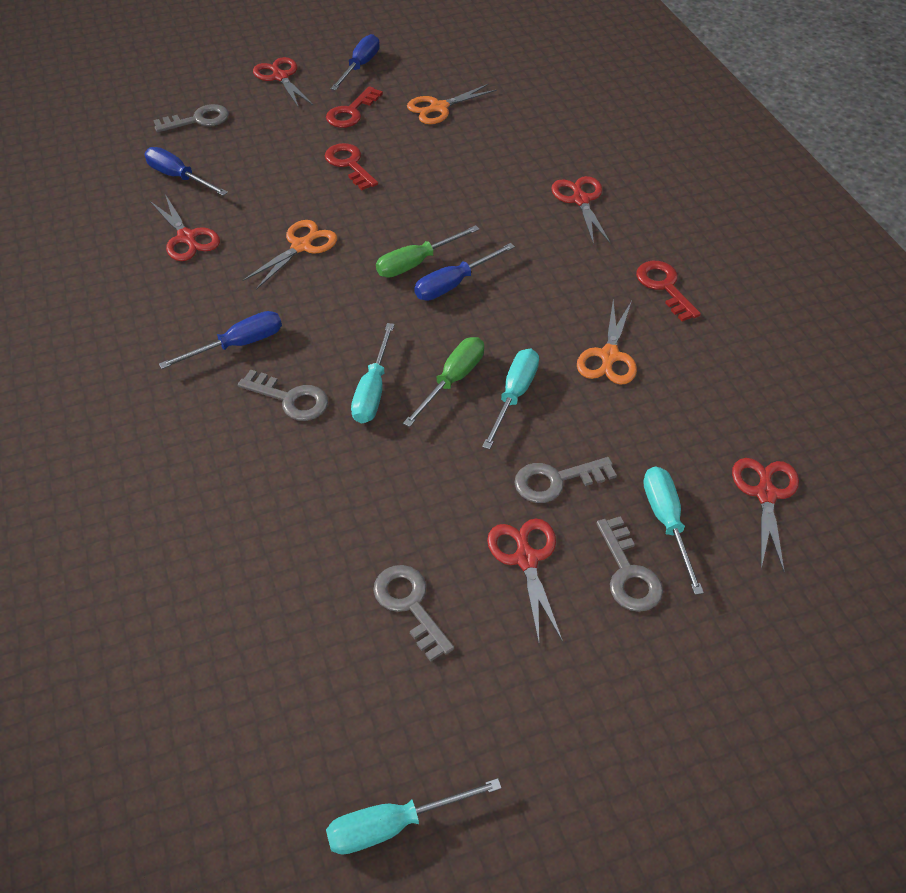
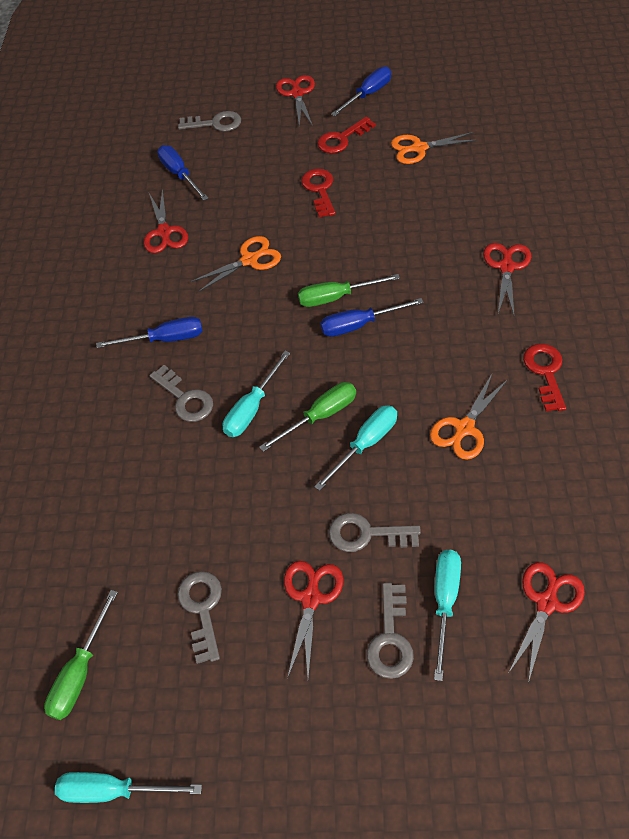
camera: 25 degrees right, 5 degrees up
none -> green screwdriver [44,590,118,720]

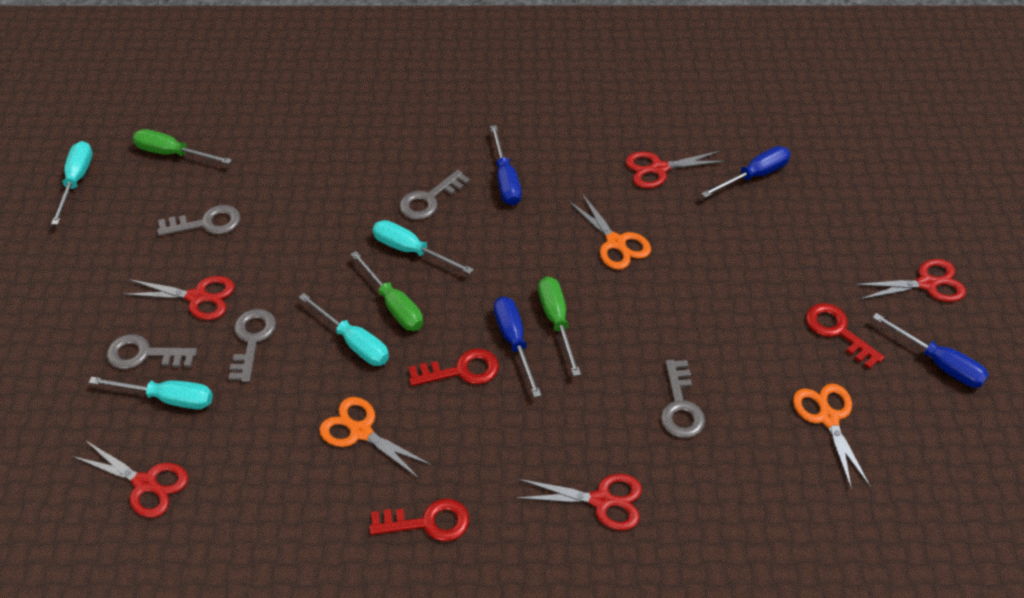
camera: 85 degrees right, 5 degrees down
grey key [178,111,241,132] -> grey key moved to [661,360,705,438]
red key [301,169,336,217] -> red key moved to [409,349,499,386]

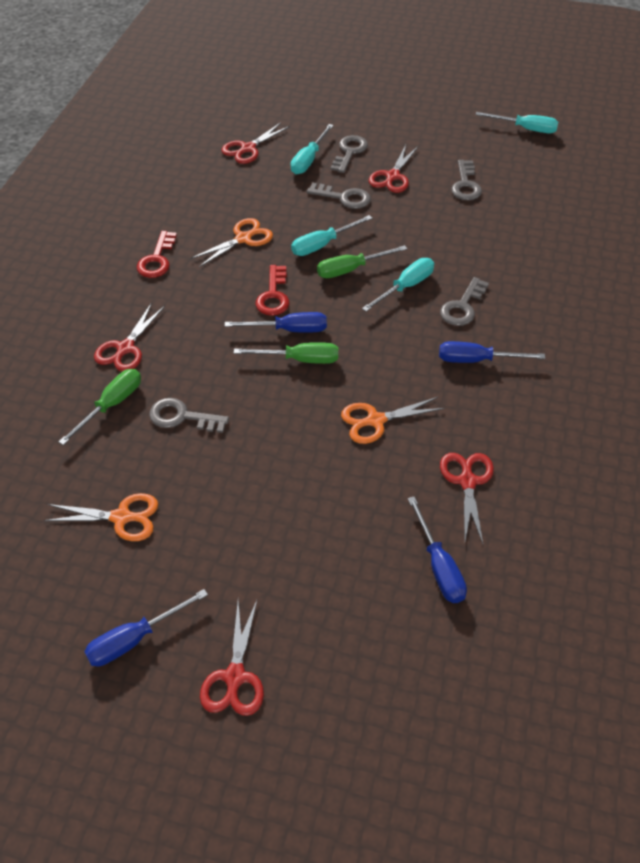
camera: 105 degrees right, 0 degrees up
green screwdriver [133,129,232,164] -> green screwdriver moved to [58,369,141,445]
grey key [399,170,470,220] -> grey key turned 120 degrees counterclockwise [440,277,489,326]
red key [806,303,885,369] -> none

